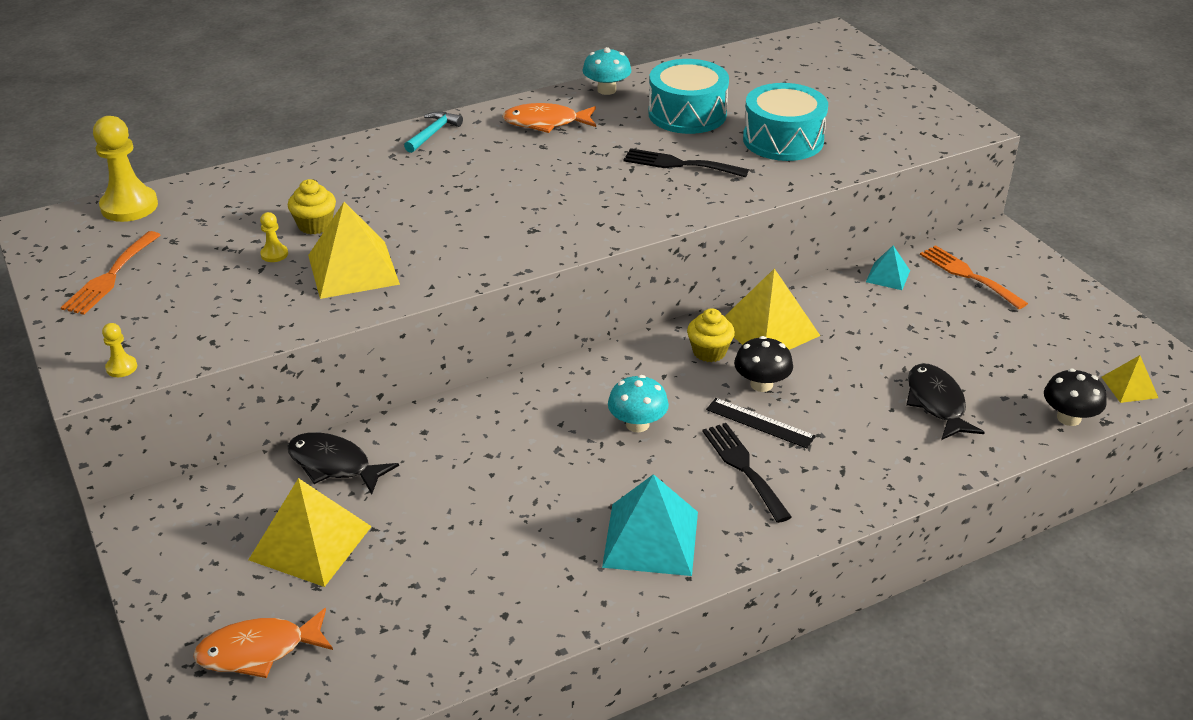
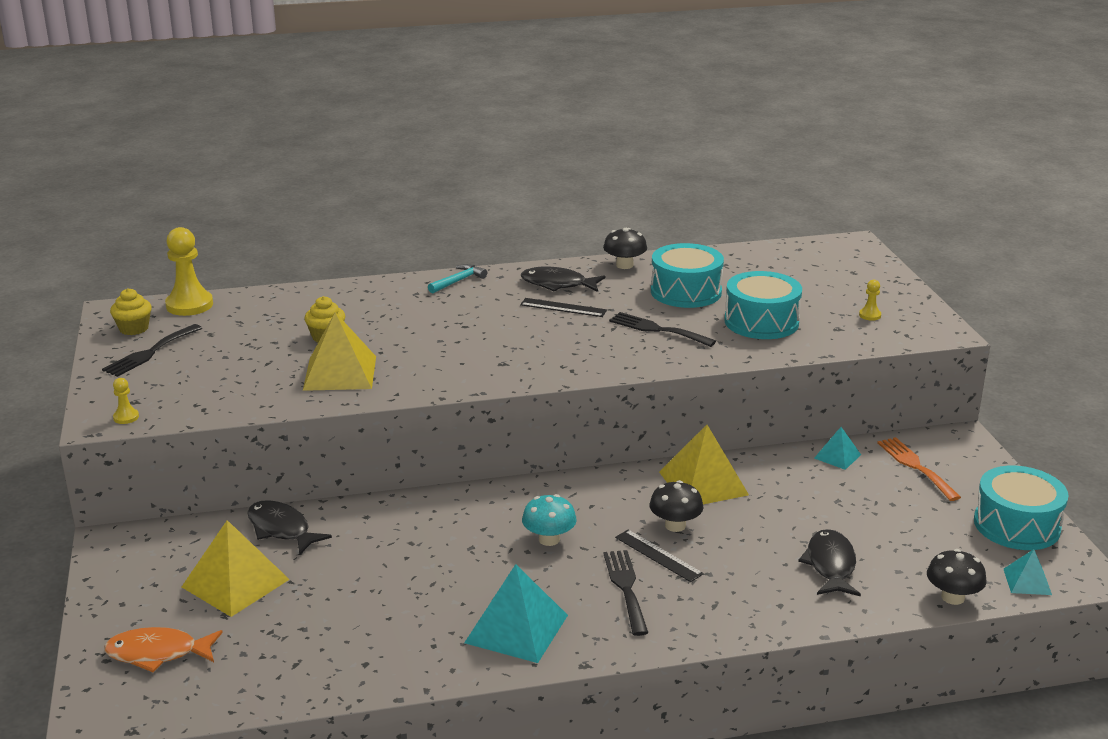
camera: 15 degrees right, 10 degrees down
orange fork [61,231,161,315] -> black fork [102,324,202,377]
yellow pawn [260,212,288,262] -> yellow pawn moved to [859,280,881,321]
orange fish [502,103,596,133] -> black fish [521,266,605,292]
turquoise mushroom [583,47,631,95] -> black mushroom [603,228,647,269]
yellow cupcake [687,308,735,362] -> yellow cupcake moved to [110,288,152,335]
yellow pyramid [1102,355,1158,403] -> turquoise pyramid [1004,549,1052,595]
none -> black ruler [520,298,607,317]
none -> turquoise drum [974,466,1069,550]

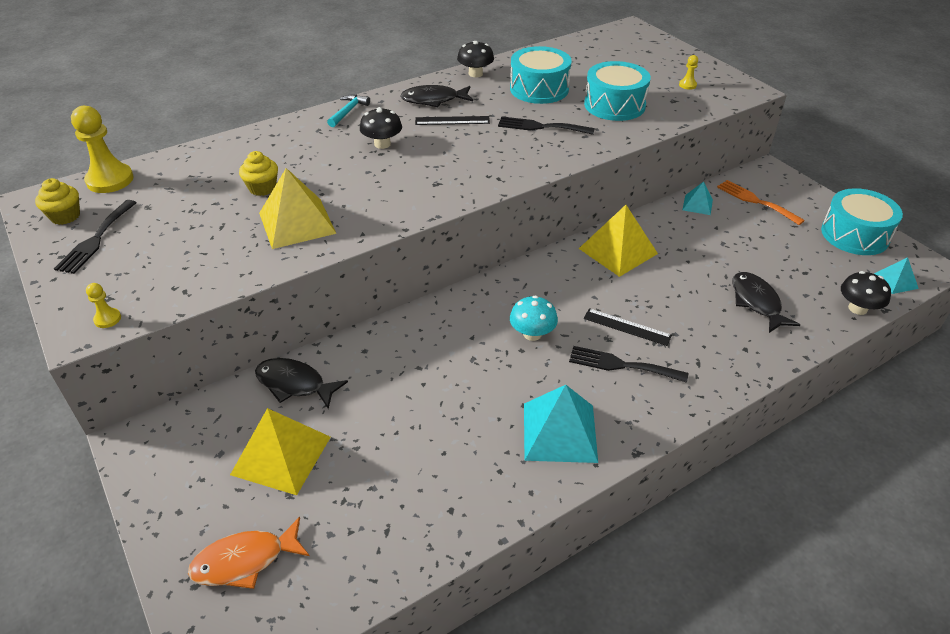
camera: 20 degrees left, 15 degrees up
black fork [603,550,648,636] -> black fork turned 45 degrees counterclockwise [569,346,688,383]
black mushroom [649,480,703,532] -> black mushroom moved to [360,107,402,149]

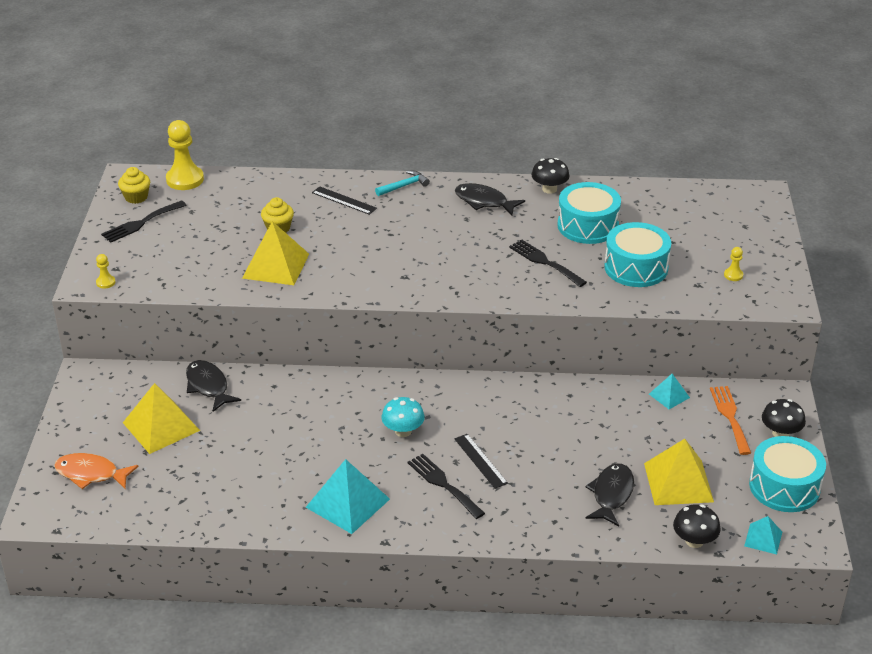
camera: 35 degrees right, 5 degrees down
black mushroom [360,107,402,149] -> black mushroom moved to [762,399,806,437]
black ruler [415,116,490,125] -> black ruler moved to [312,186,377,215]
yellow pyramid [579,205,658,277] -> yellow pyramid moved to [644,439,714,505]

